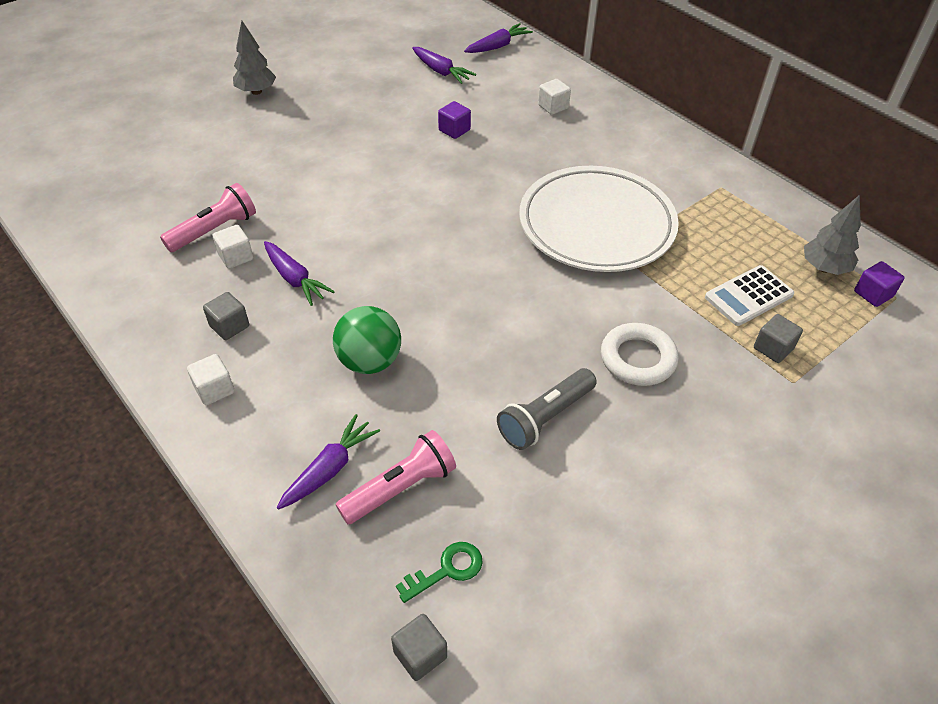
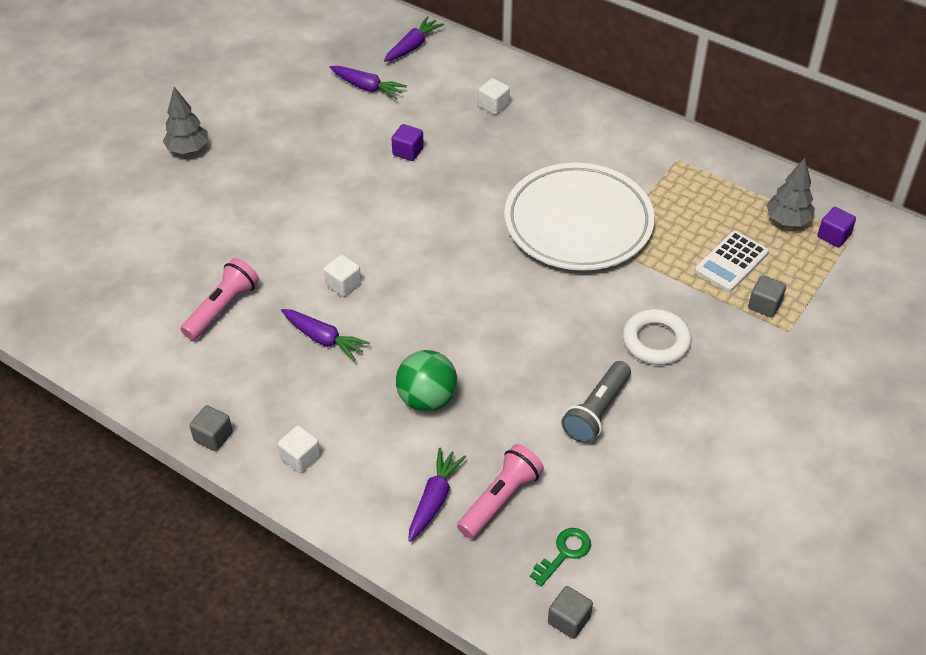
camera: 15 degrees left, 0 degrees up
grey cube [203,292,249,340] -> grey cube moved to [189,405,233,451]
white cube [213,225,253,269] -> white cube moved to [324,255,361,297]

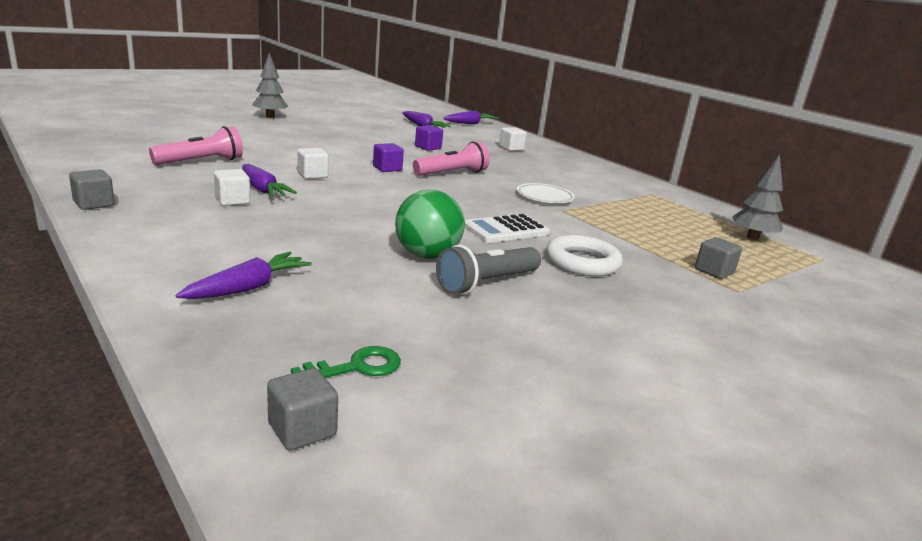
camera: 15 degrees right, 25 degrees down
white cube [278,425,321,473] -> white cube moved to [214,169,251,206]
green ball [396,350,457,412] -> green ball moved to [395,189,465,259]
pink flashlight [457,444,544,539] -> pink flashlight moved to [413,141,490,176]
white plate [504,163,654,271] -> white plate [517,183,575,203], size x0.42
white calculator [695,231,769,292] -> white calculator moved to [464,214,550,243]
purple cube [817,207,856,247] -> purple cube moved to [373,143,404,172]

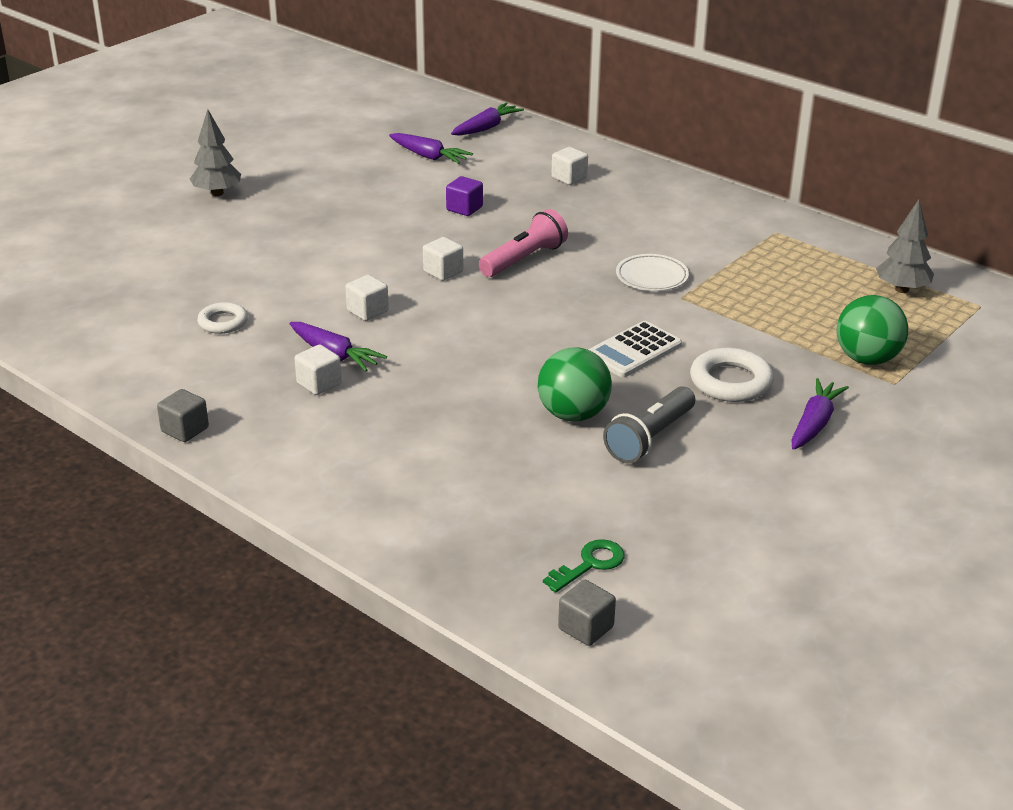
camera: 10 degrees left, 10 degrees up
pink flashlight [149,126,243,165] -> white ring [197,302,248,334]
purple carrot [176,252,312,299] -> purple carrot moved to [791,378,849,450]
purple cube [373,143,404,172] -> white cube [423,237,463,281]
grey cube [695,237,742,279] -> green ball [837,295,908,365]

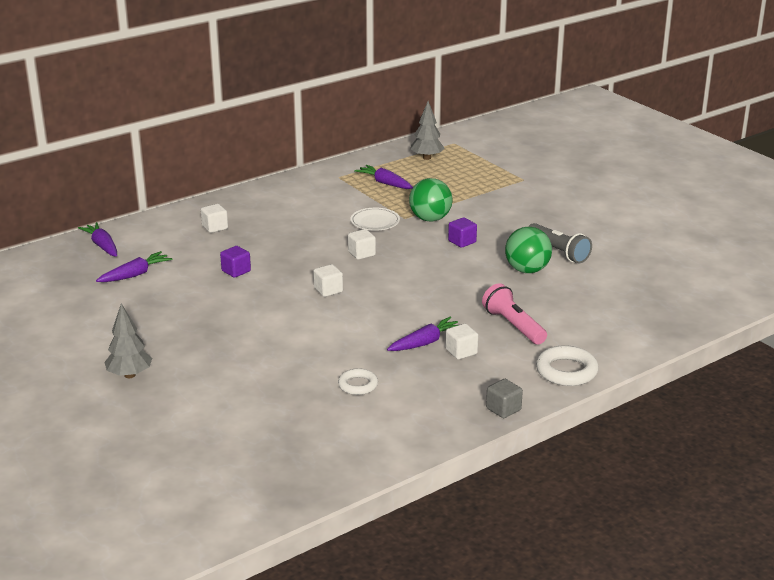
camera: 75 degrees left, 5 degrees down
white cube [345,275,389,321] -> white cube moved to [348,229,376,260]
pink flashlight [479,209,568,277] -> pink flashlight moved to [482,283,547,345]
green key [543,539,625,593] -> none
grey cube [558,580,616,646] -> none
white calculator [588,321,682,378] -> purple cube [448,217,477,248]
white ring [690,348,774,402] -> white ring moved to [536,345,599,386]
purple carrot [791,378,849,450] -> purple carrot moved to [354,165,413,189]
green ball [837,295,908,365] -> green ball moved to [409,178,453,222]

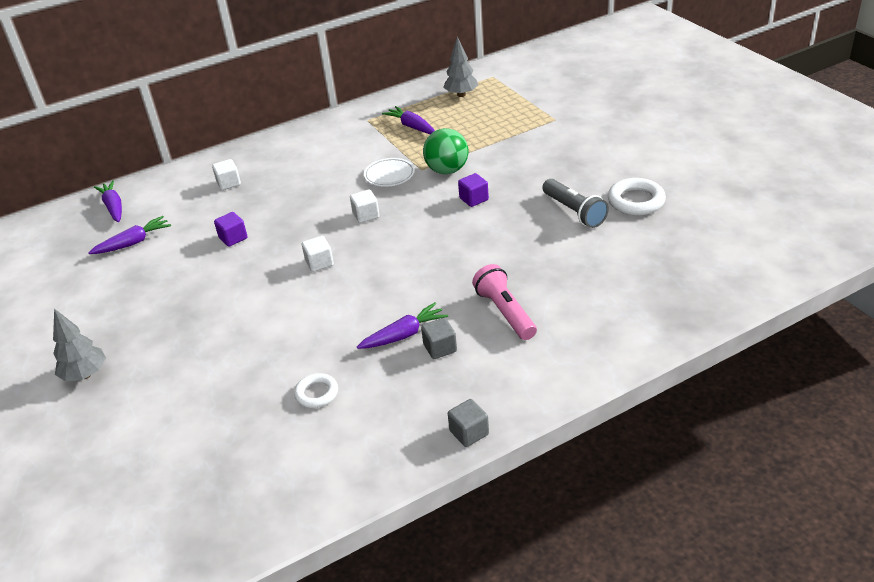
camera: 10 degrees right, 10 degrees up
white cube [445,324,478,359] -> grey cube [421,318,457,359]
green ball [505,227,552,273] -> none
white ring [536,345,599,386] -> white ring moved to [608,178,666,216]

